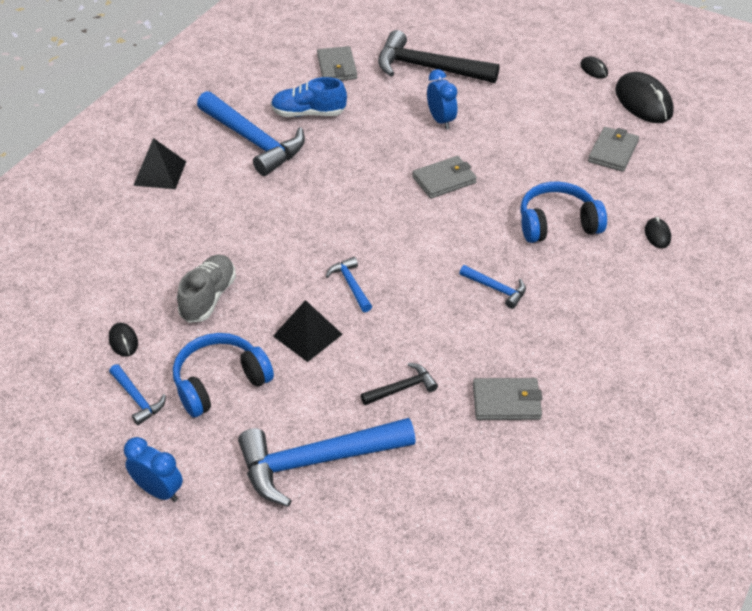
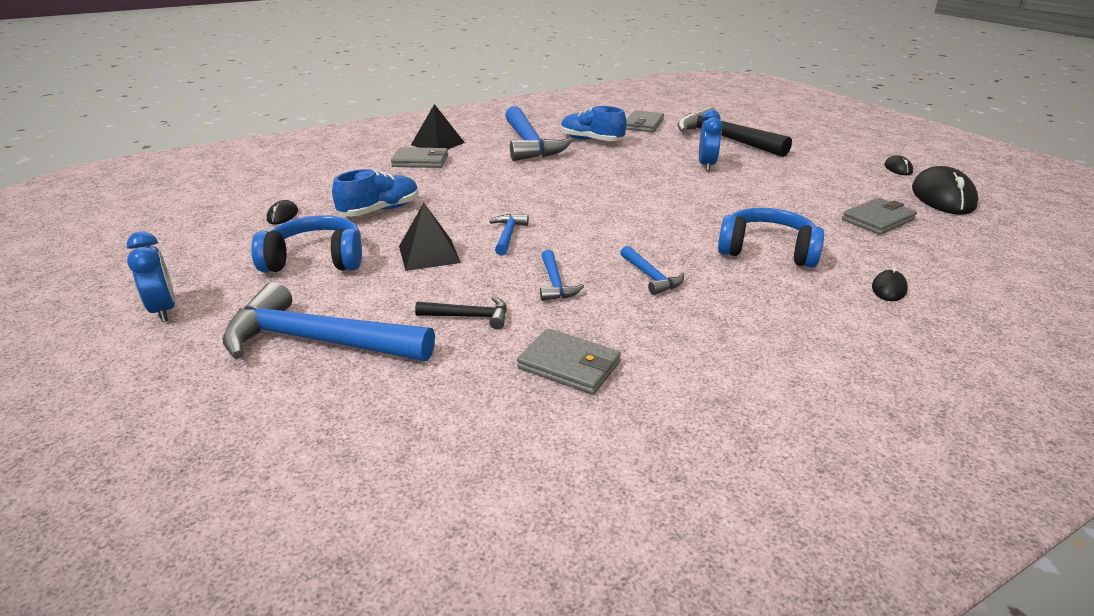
camera: 30 degrees right, 15 degrees down
blue hammer [109,364,166,425] -> blue hammer moved to [540,250,584,301]
grey shoe [177,255,236,323] -> blue shoe [332,169,419,216]
grey wallet [412,156,477,199] -> grey wallet moved to [391,147,448,168]

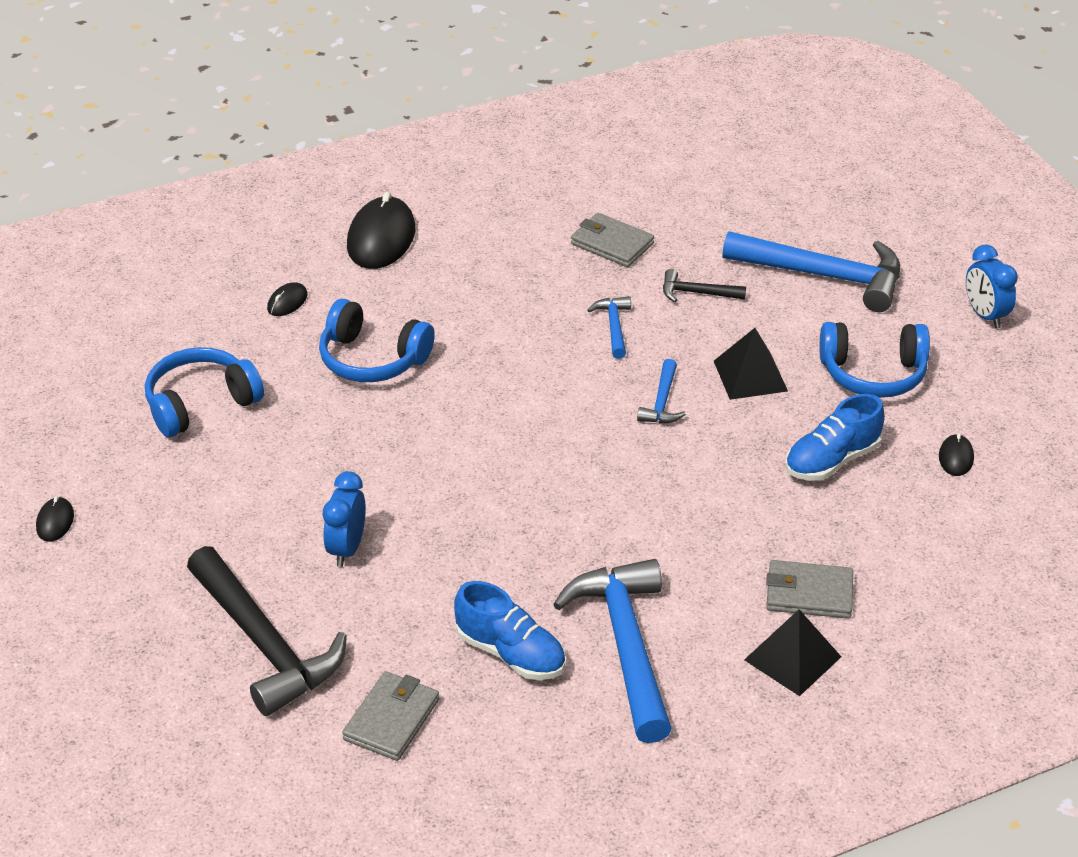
camera: 175 degrees left, 10 degrees up
blue hammer [620,246,684,295] -> none
grey wallet [842,198,917,235] -> blue headphones [145,347,264,437]
black mouse [912,166,978,215] -> black mouse moved to [347,192,415,269]

